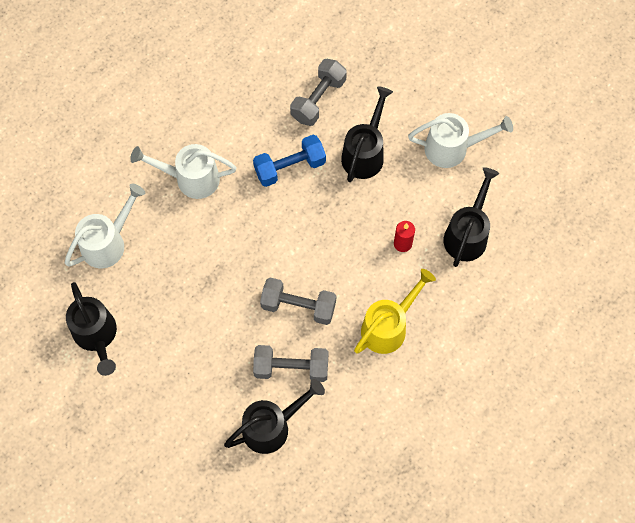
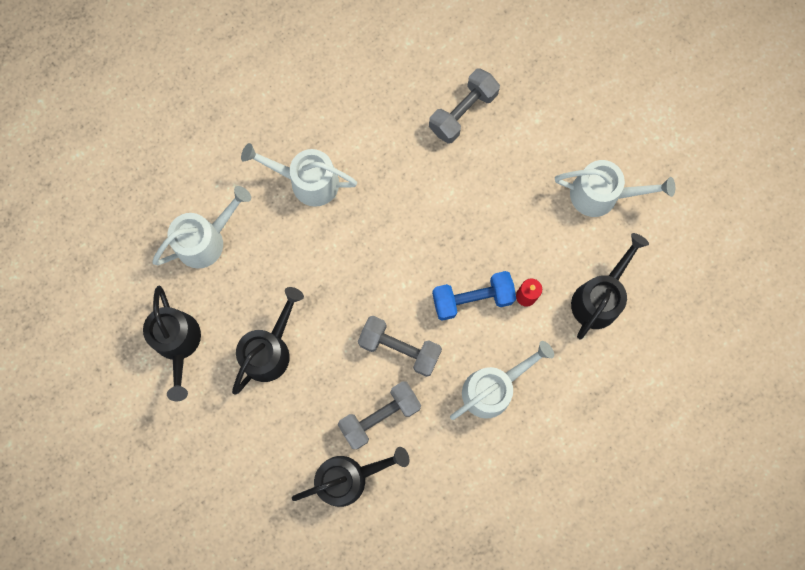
camera: 10 degrees right, 10 degrees up
blue dumbbell [253,135,326,187] -> blue dumbbell moved to [432,271,516,321]
grey dumbbell [253,345,329,382] -> grey dumbbell turned 45 degrees counterclockwise [338,381,421,449]
black watering can [341,86,393,182] -> black watering can moved to [232,287,304,395]
yellow watering can [354,269,436,354] -> white watering can [450,341,554,420]

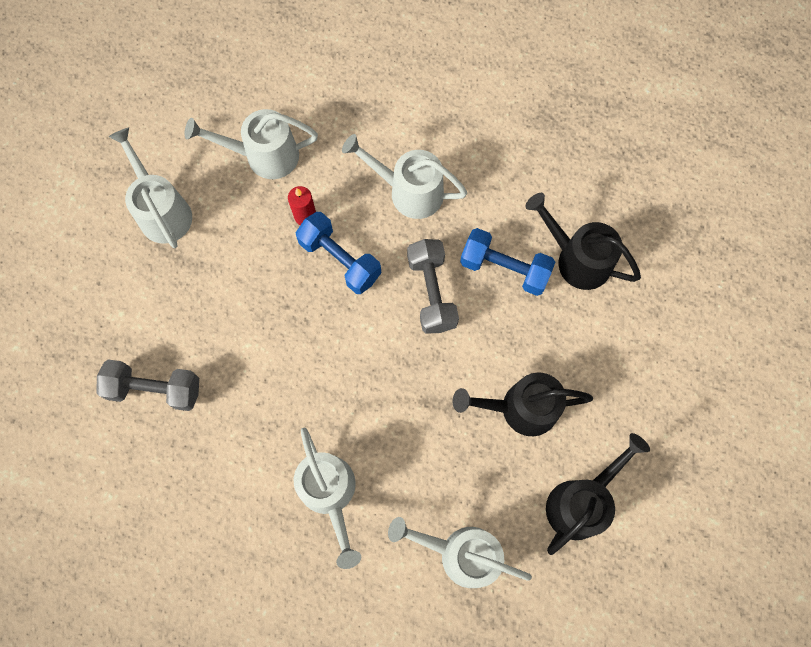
camera: 125 degrees left, 5 degrees down
grey dumbbell [338,381,421,449] -> blue dumbbell [460,228,555,296]
black watering can [571,233,649,339] -> white watering can [184,109,318,179]

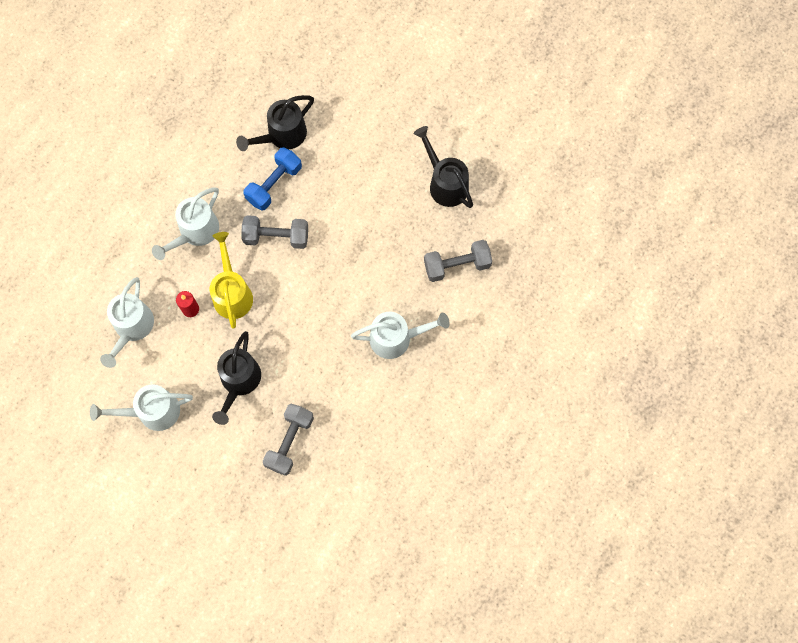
camera: 75 degrees left, 0 degrees up
blue dumbbell [295,212,381,294] -> yellow watering can [210,232,253,329]
white watering can [388,517,532,588] -> grey dumbbell [424,240,492,282]
black watering can [453,372,593,436] -> black watering can moved to [212,331,261,425]

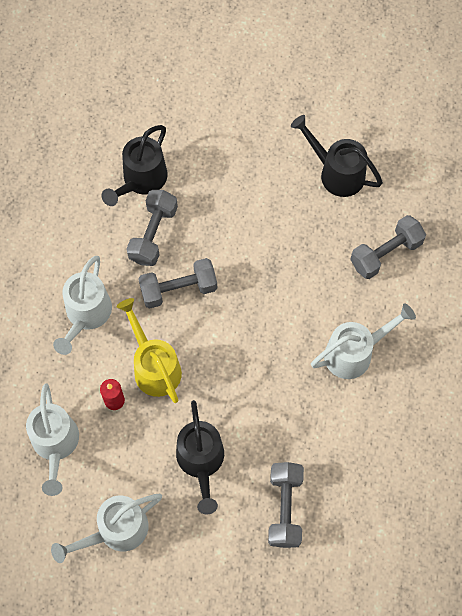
camera: 20 degrees left, 5 degrees down
blue dumbbell [243,147,302,211] -> grey dumbbell [127,190,178,266]

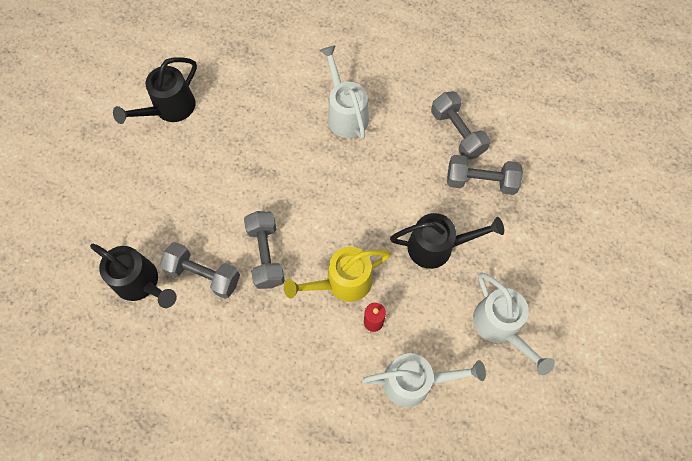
camera: 85 degrees left, 0 degrees up
white watering can [53,256,112,355] -> none
grey dumbbell [350,215,426,279] -> grey dumbbell moved to [431,91,491,160]

